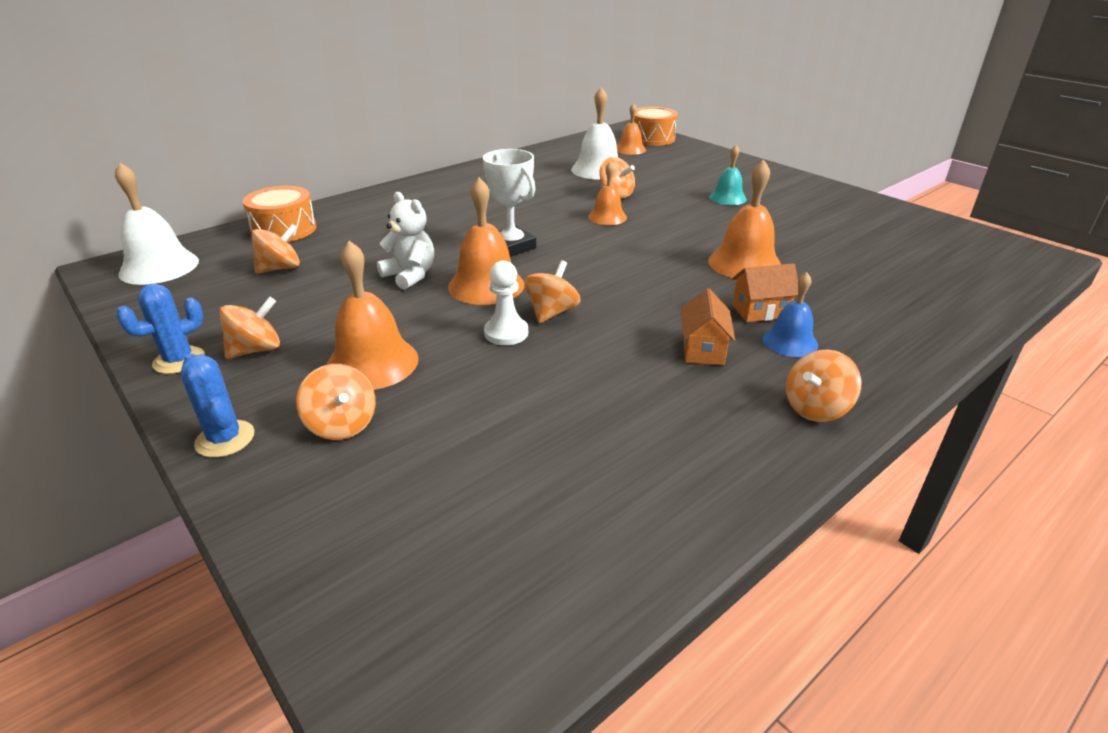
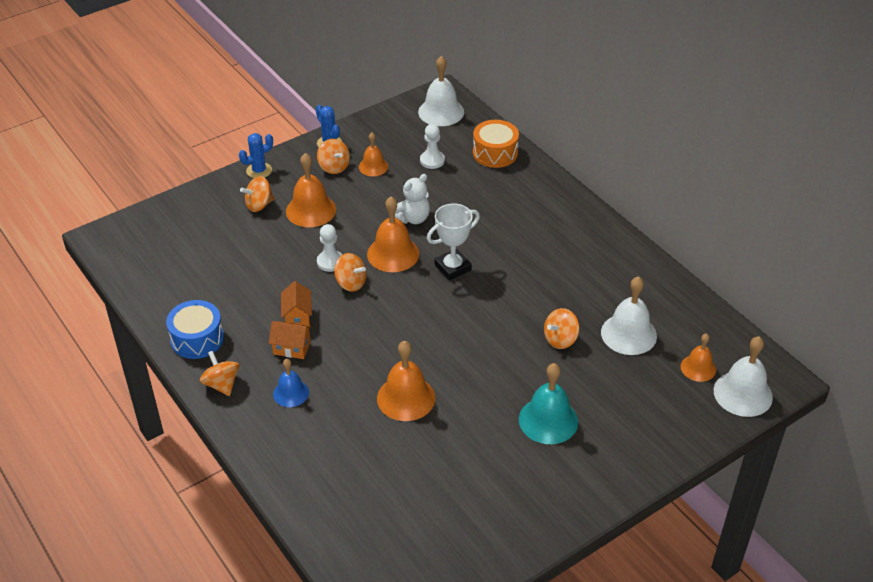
camera: 95 degrees right, 10 degrees up
orange spinning top [251,224,300,274] -> white pawn [420,124,445,169]
orange bell [588,161,627,225] -> orange bell moved to [359,133,388,176]
orange drum [634,107,678,146] -> white bell [714,336,773,417]
turquoise bell [709,145,747,205] -> turquoise bell [519,363,578,444], size x1.63
orange house [732,263,798,322] -> orange house moved to [281,281,312,326]
none -> blue drum [166,300,224,359]

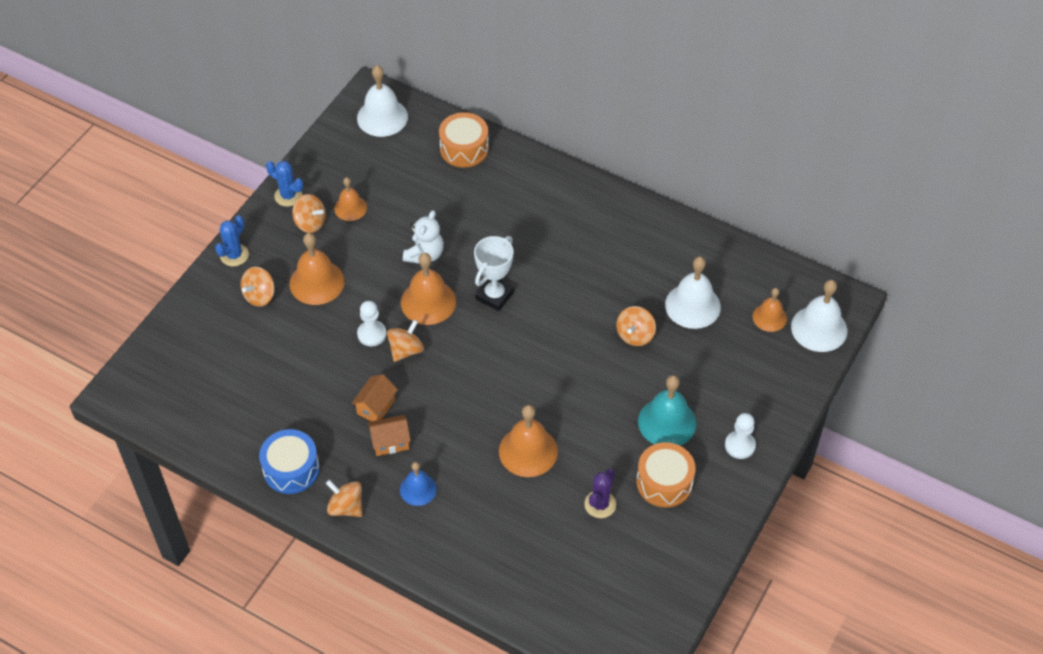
camera: 25 degrees left, 10 degrees up
orange house [281,281,312,326] -> orange house turned 60 degrees clockwise [351,374,398,421]
orange spinning top [334,253,366,292] -> orange spinning top turned 60 degrees counterclockwise [387,320,424,362]
white pawn [420,124,445,169] -> white pawn moved to [725,413,756,459]
none -> purple cactus [584,468,616,518]
none -> orange drum [636,442,695,508]

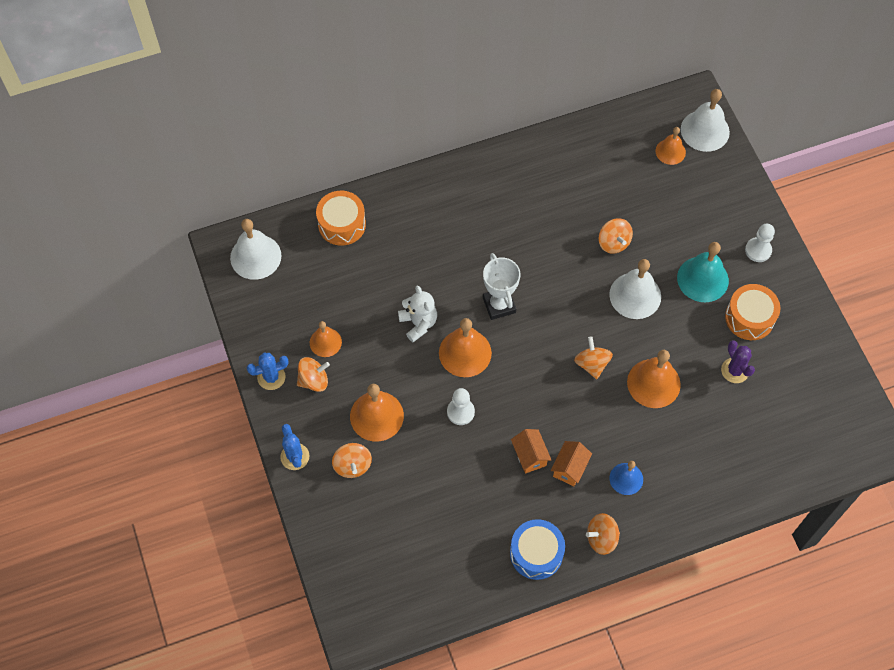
camera: 50 degrees left, 10 degrees up
orange spinning top [387,320,424,362] -> orange spinning top moved to [574,336,613,379]
white bell [665,257,721,329] -> white bell moved to [609,259,661,319]

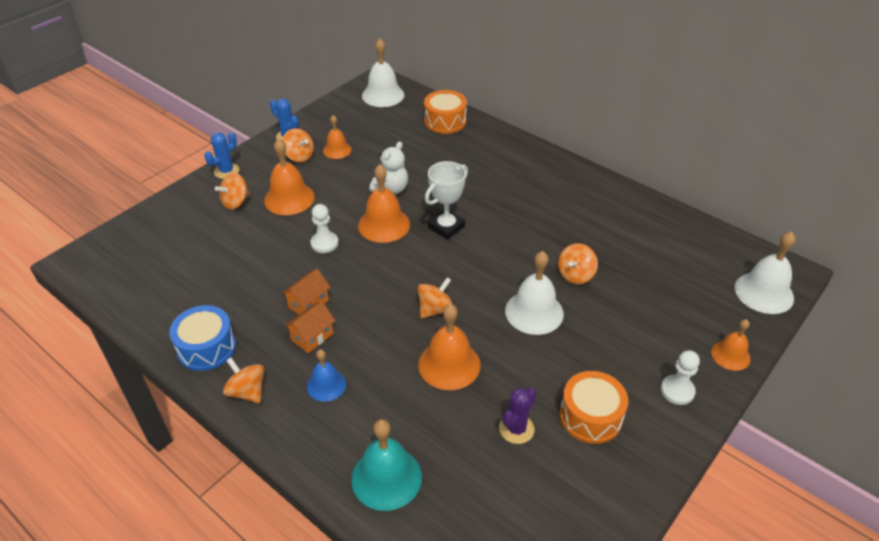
camera: 60 degrees right, 20 degrees down
orange house [551,441,592,486] -> orange house turned 45 degrees counterclockwise [284,301,335,353]
orange bell [656,127,686,165] -> orange bell moved to [711,319,750,371]
turquoise bell [677,242,729,302] -> turquoise bell moved to [351,419,422,511]

